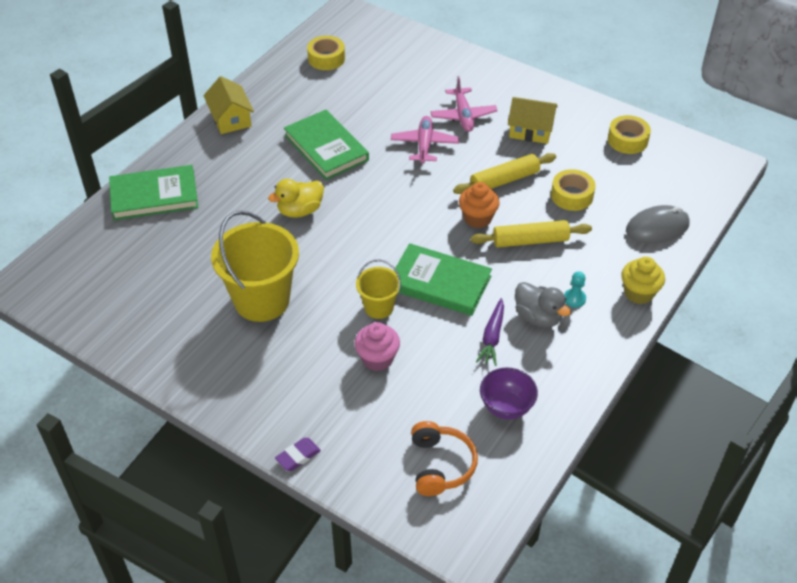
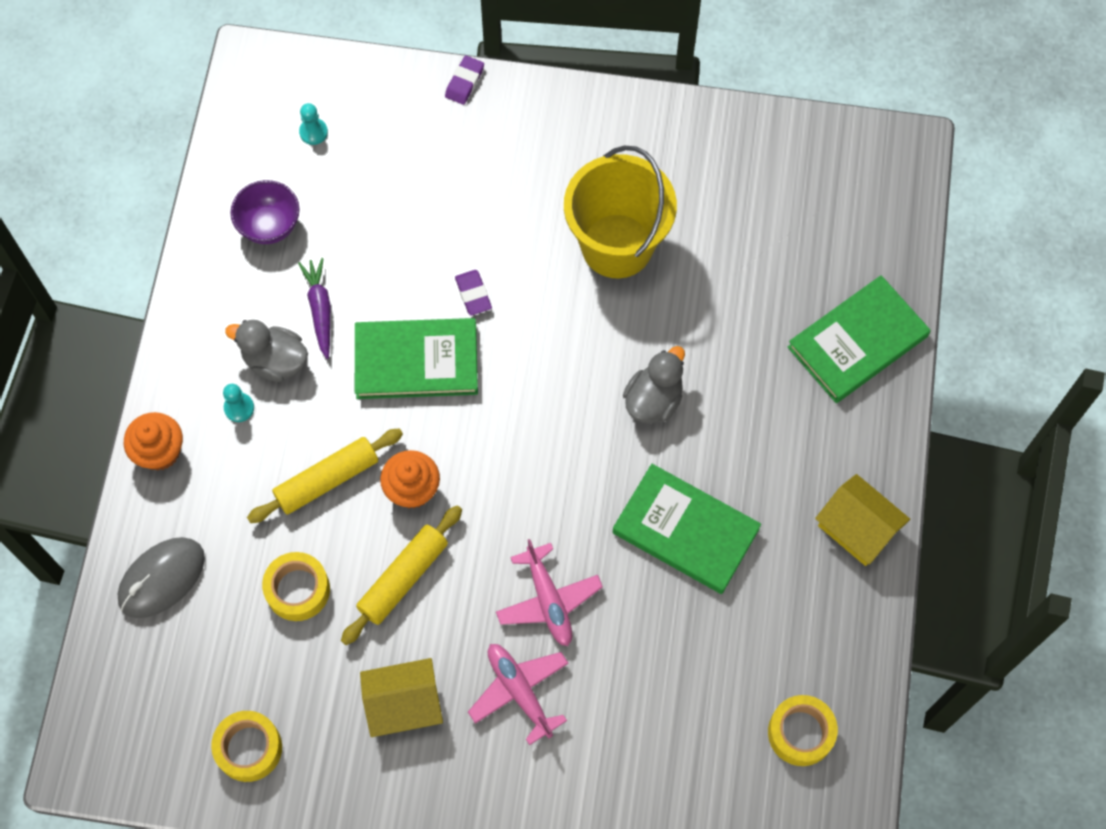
camera: 155 degrees right, 20 degrees up
yellow duck [268,179,324,218] -> grey duck [623,346,685,424]
pink cupcake [355,322,400,371] -> none
yellow bucket [356,259,401,319] -> purple eraser [455,270,492,315]
orange headphones [411,421,478,496] -> turquoise pawn [299,103,328,145]
yellow cupcake [622,257,665,304] -> orange cupcake [124,412,183,471]

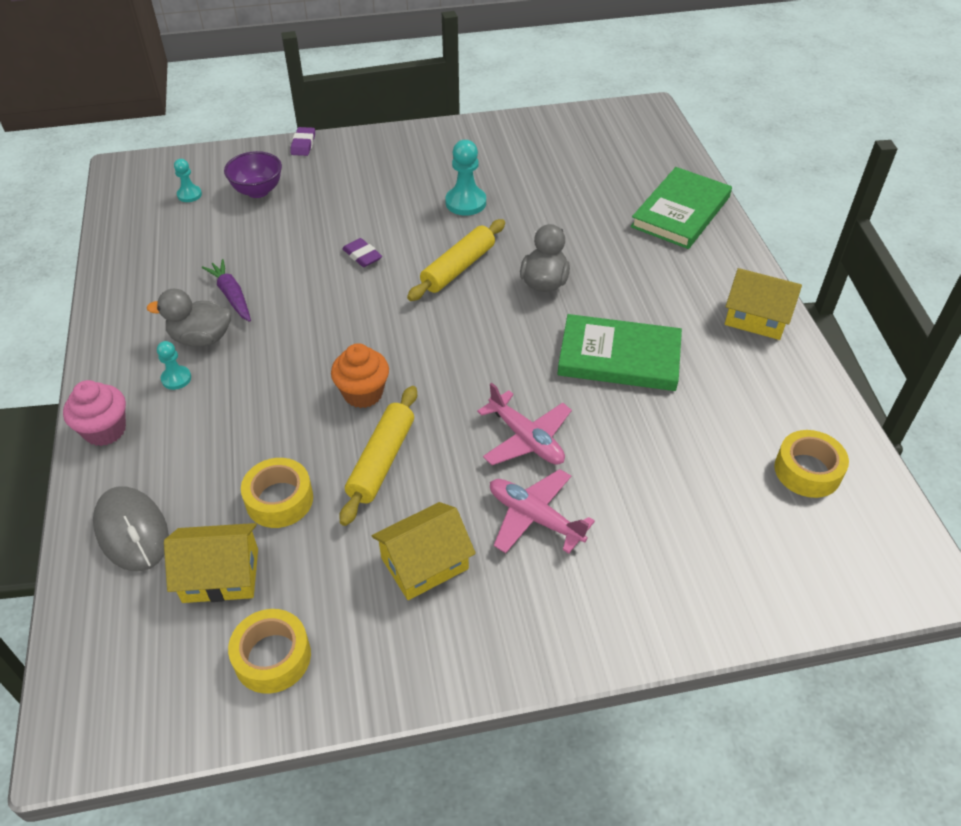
camera: 20 degrees left, 20 degrees down
grey mouse [118,537,205,618] -> grey mouse turned 60 degrees counterclockwise [93,486,169,571]
orange cupcake [124,412,183,471] -> pink cupcake [63,380,126,446]
purple bowl [230,180,300,244] -> purple bowl moved to [224,151,282,198]
yellow rolling pin [247,429,403,523] -> yellow rolling pin moved to [407,219,505,301]
green book [355,318,478,399] -> none
yellow bucket [564,146,677,278] -> turquoise pawn [445,140,486,216]
none -> yellow house [164,523,258,603]

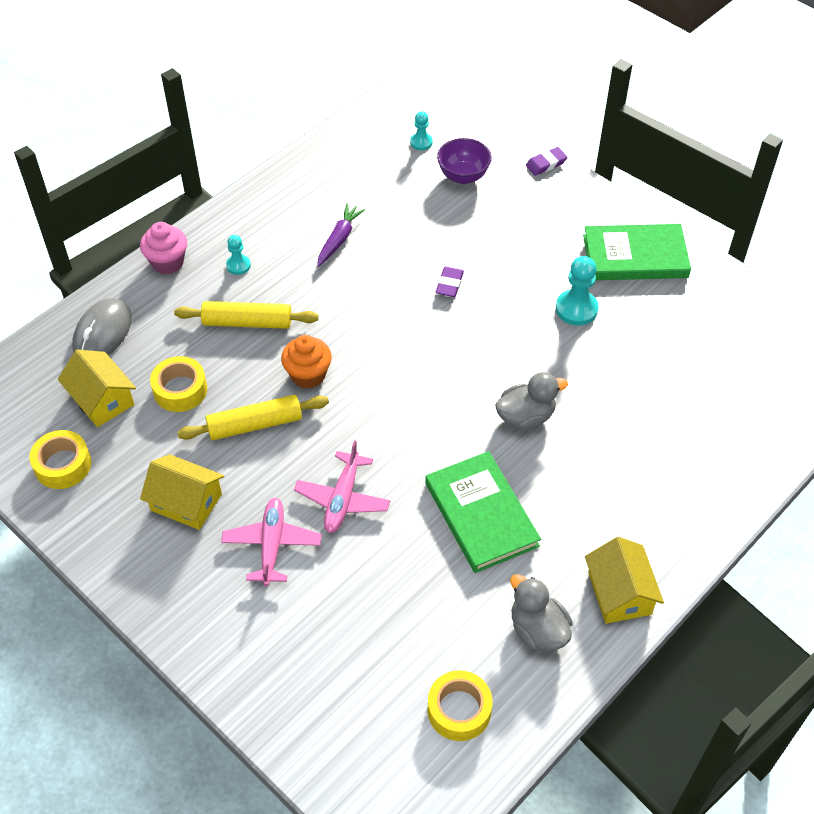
camera: 55 degrees right, 5 degrees up
grey duck [147,289,231,347] -> grey duck moved to [510,574,572,652]
yellow rolling pin [407,219,505,301] -> yellow rolling pin moved to [174,301,319,329]
green book [631,167,732,249] -> green book moved to [583,224,691,280]

